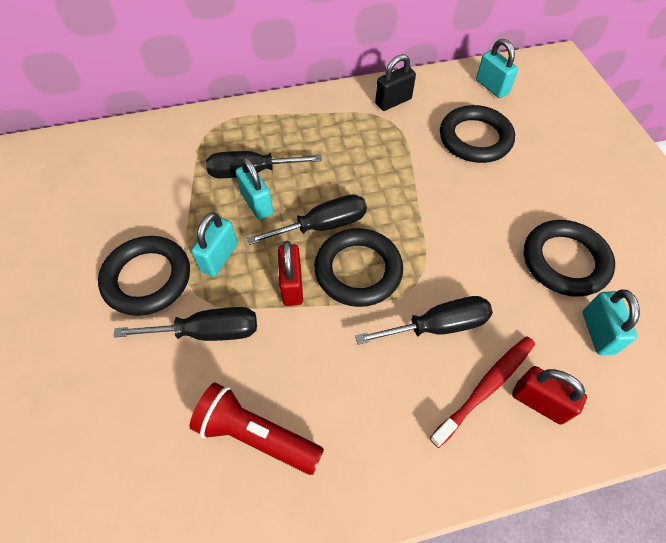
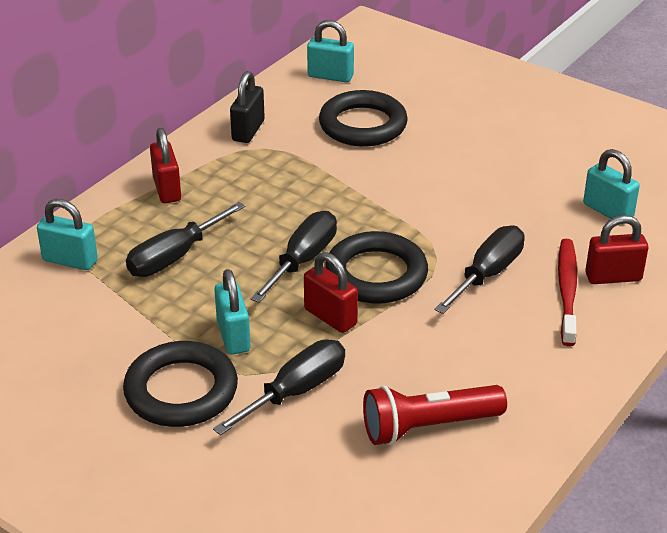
camera: 40 degrees left, 20 degrees down
turquoise padlock [236,157,273,220] -> turquoise padlock moved to [37,199,98,270]
black ring [524,220,615,297] -> none
none -> red padlock [150,128,181,203]

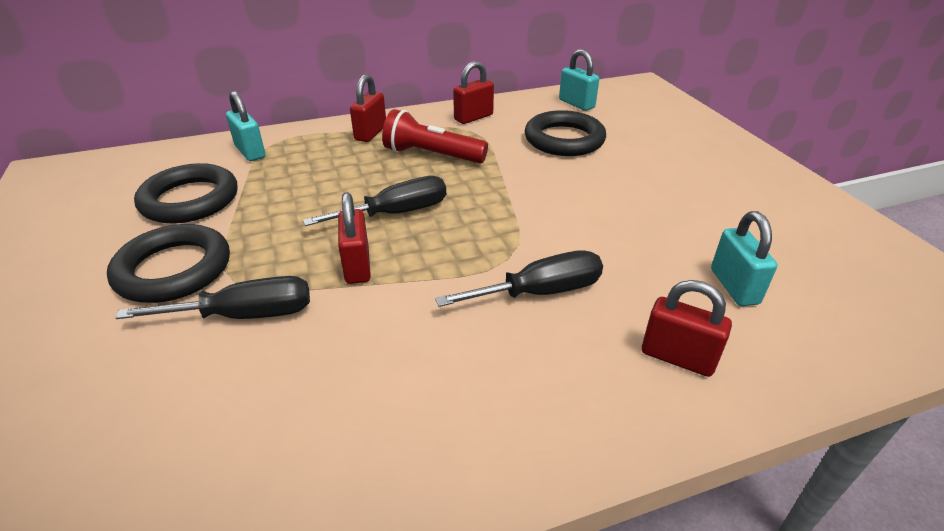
camera: 35 degrees right, 0 degrees up
black screwdriver [126,202,245,277] -> none
turquoise padlock [214,269,250,355] -> none
black padlock [230,71,265,143] -> red padlock [453,61,494,124]
black ring [325,231,428,304] -> black ring moved to [134,163,237,224]
red flashlight [363,385,507,445] -> red flashlight moved to [382,109,488,164]
red toothbrush [558,239,577,346] -> none

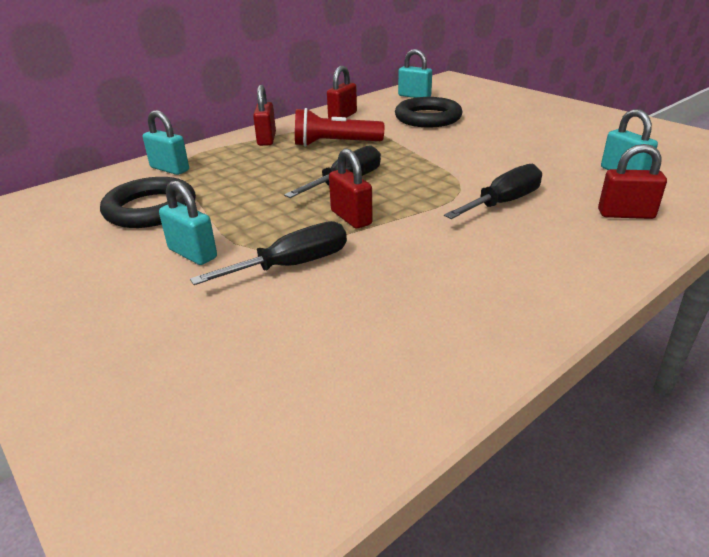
camera: 20 degrees left, 5 degrees down
black ring [107,224,230,303] -> turquoise padlock [159,181,217,265]

